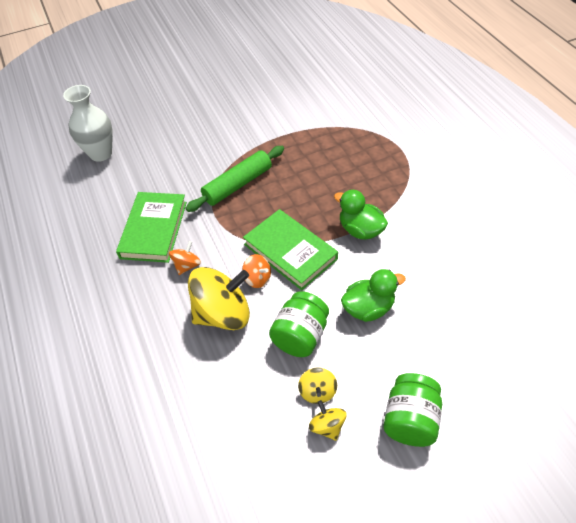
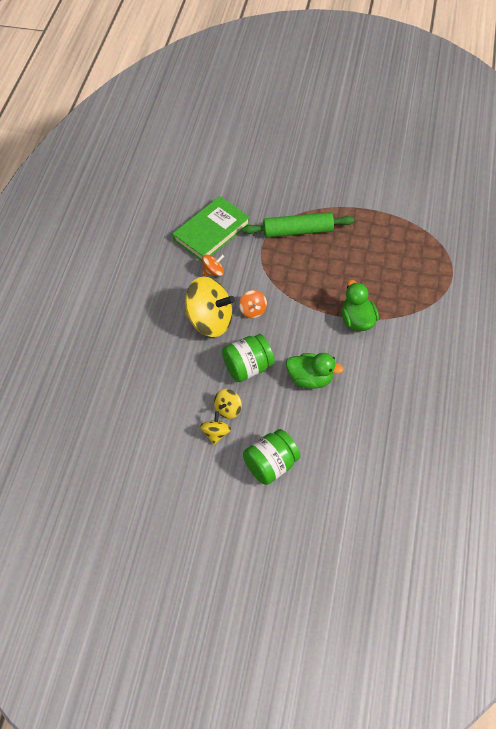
camera: 35 degrees right, 5 degrees up
white vase [63,85,113,162] -> none
green book [243,209,338,290] -> none

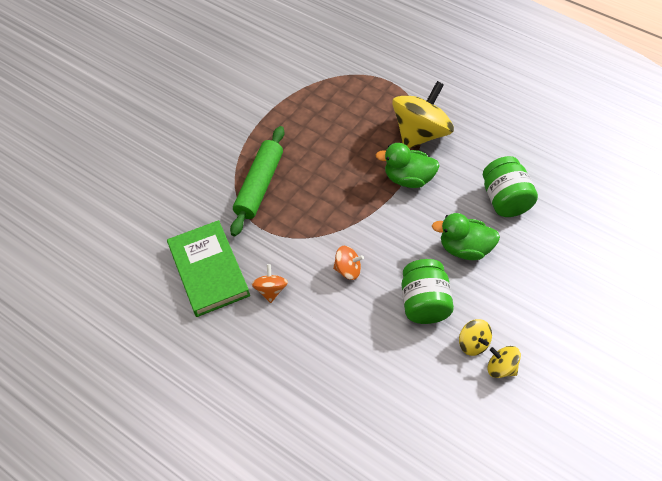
camera: 65 degrees left, 0 degrees up
yellow spinning top [185,276,235,337] -> yellow spinning top moved to [392,81,454,149]
green jar [243,429,301,485] -> green jar moved to [483,156,538,217]
green duck [286,353,344,389] -> green duck turned 120 degrees counterclockwise [432,213,500,260]

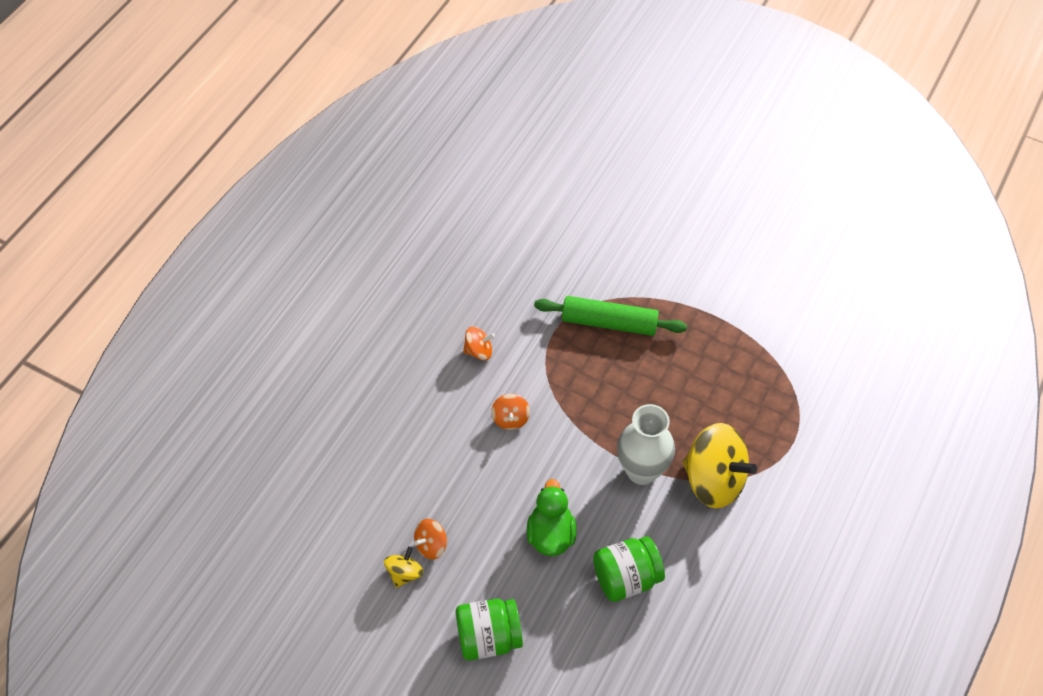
camera: 80 degrees right, 0 degrees up
green book [167,220,250,317] -> none
green duck [376,143,440,188] -> white vase [617,404,675,485]
green jar [401,259,454,324] -> green jar moved to [456,599,523,661]
yellow spinning top [459,319,492,356] -> orange spinning top [414,519,447,559]

